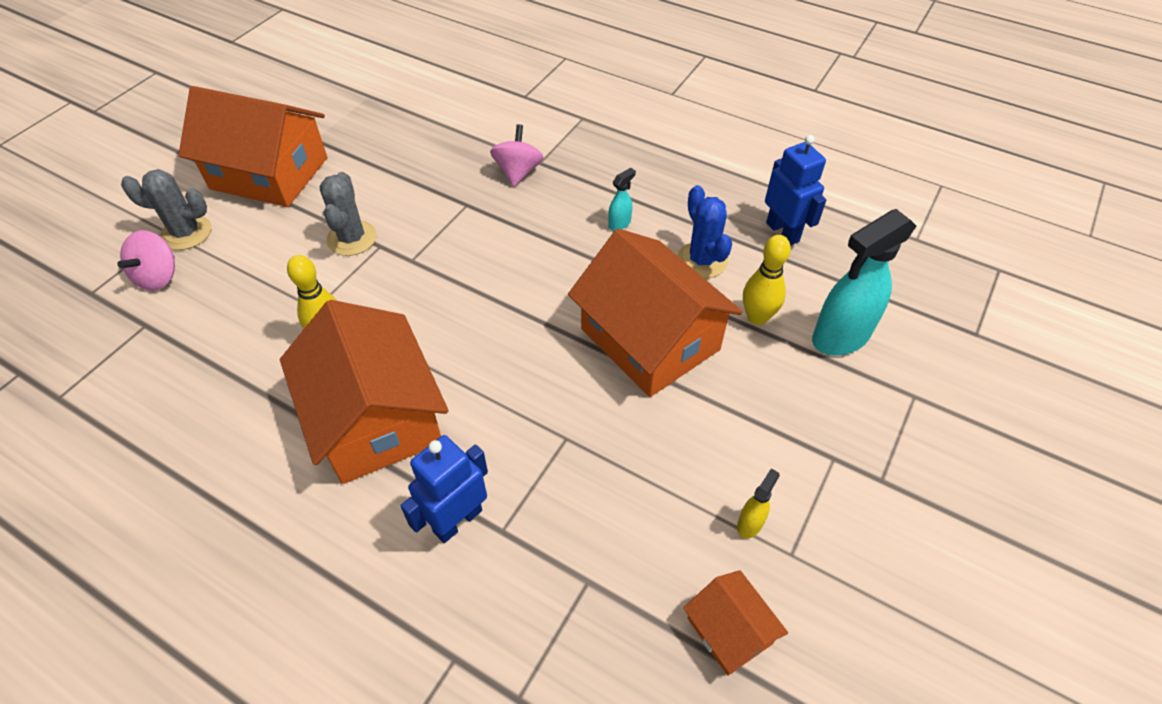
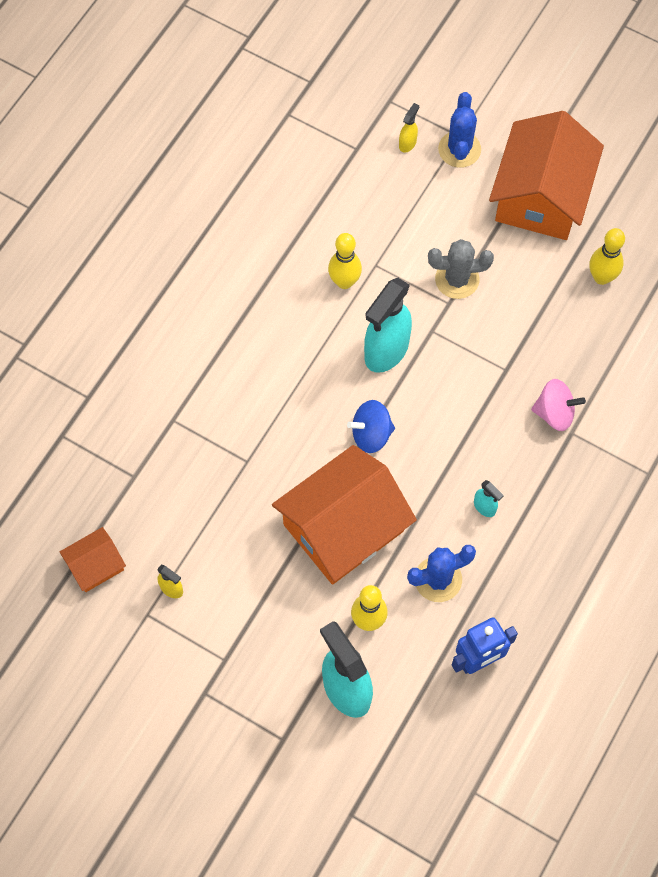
camera: 90 degrees right, 15 degrees up
pink spinning top [117,230,175,291] -> yellow spray bottle [399,103,419,153]
grey cactus [121,169,211,250] -> blue cactus [438,92,481,168]
orange house [280,300,449,484] -> none
blue robot [400,435,488,543] -> none
none -> blue spinning top [347,400,395,453]
none -> turquoise spray bottle [364,278,412,373]
none -> yellow bowling pin [589,228,625,285]

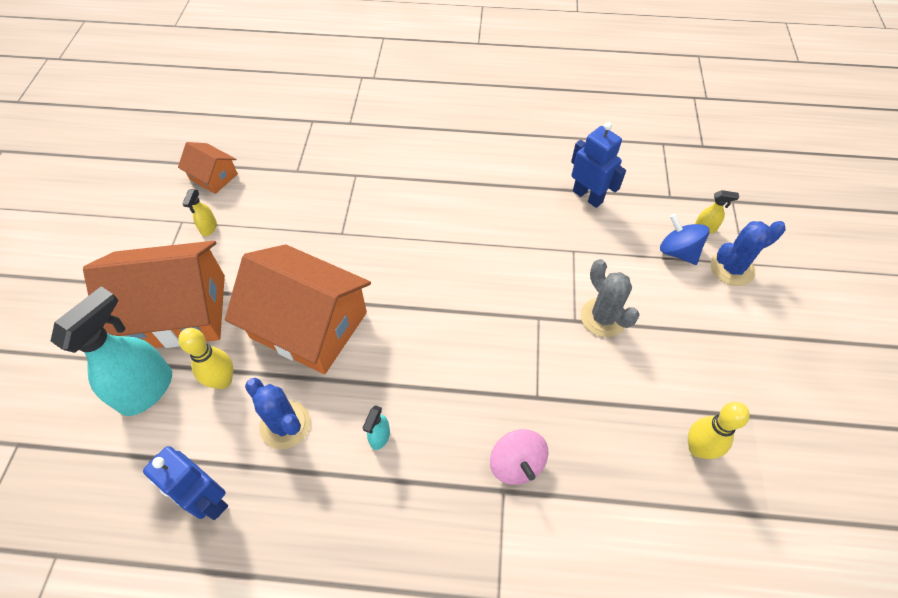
camera: 65 degrees right, 10 degrees down
yellow bowling pin [328,233,362,289] -> none
blue spinning top [347,400,395,453] -> blue spinning top moved to [660,214,710,265]
turquoise spray bottle [364,278,412,373] -> none
orange house [489,111,604,240] -> orange house moved to [83,241,225,348]
none -> blue robot [571,122,626,208]

